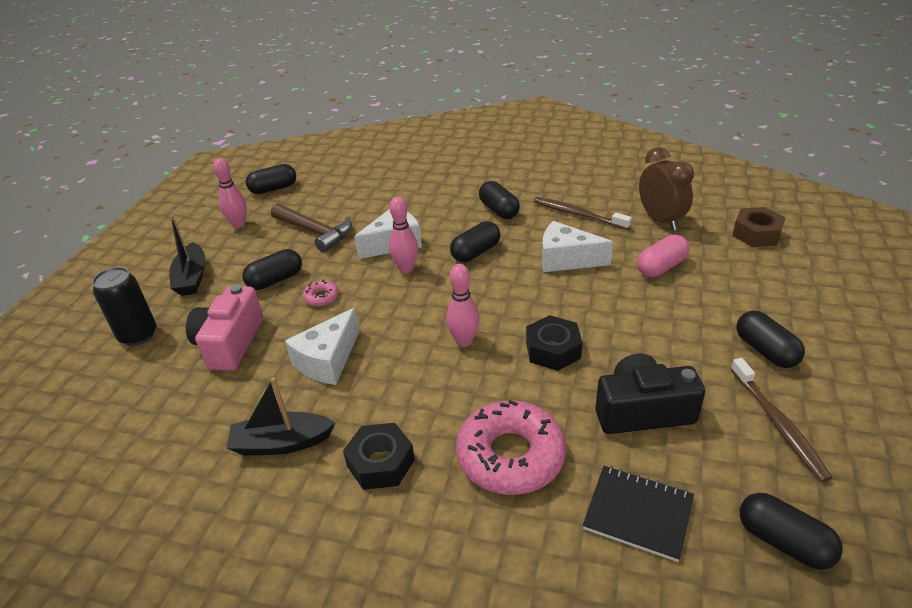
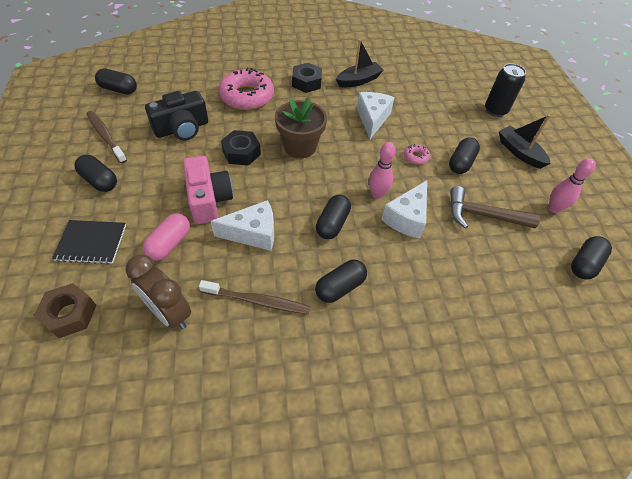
camera: 150 degrees right, 15 degrees up
pink camera [186,284,263,371] -> pink camera moved to [183,156,233,224]
pink bowling pin [446,264,480,347] -> brown flower pot [275,97,327,158]
black capsule [479,181,520,219] -> black capsule turned 75 degrees counterclockwise [315,259,367,303]
black notebook [583,466,694,562] -> black notebook moved to [52,220,126,264]

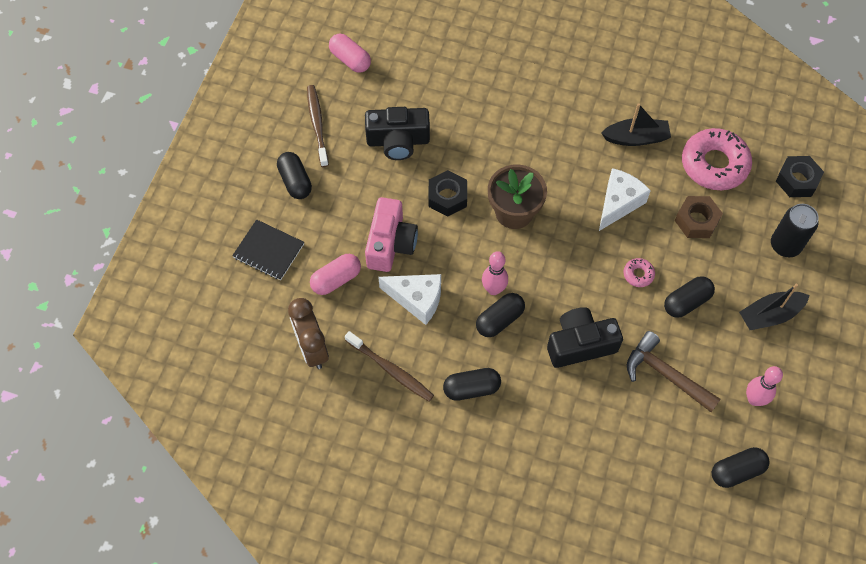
camera: 30 degrees right, 10 degrees up
brown nut [33,283,97,338] -> brown nut moved to [675,196,723,238]
black capsule [95,68,137,95] -> pink capsule [329,34,371,73]
pink donut [218,68,274,110] -> pink donut moved to [682,128,752,190]
black nut [292,63,322,93] -> black nut moved to [776,156,824,197]
pink bowling pin [369,142,396,199] -> pink bowling pin moved to [482,251,508,295]
white cheese [381,180,427,239] -> black camera [547,307,623,368]
black boat [499,115,551,169] -> black boat turned 105 degrees counterclockwise [739,284,810,330]

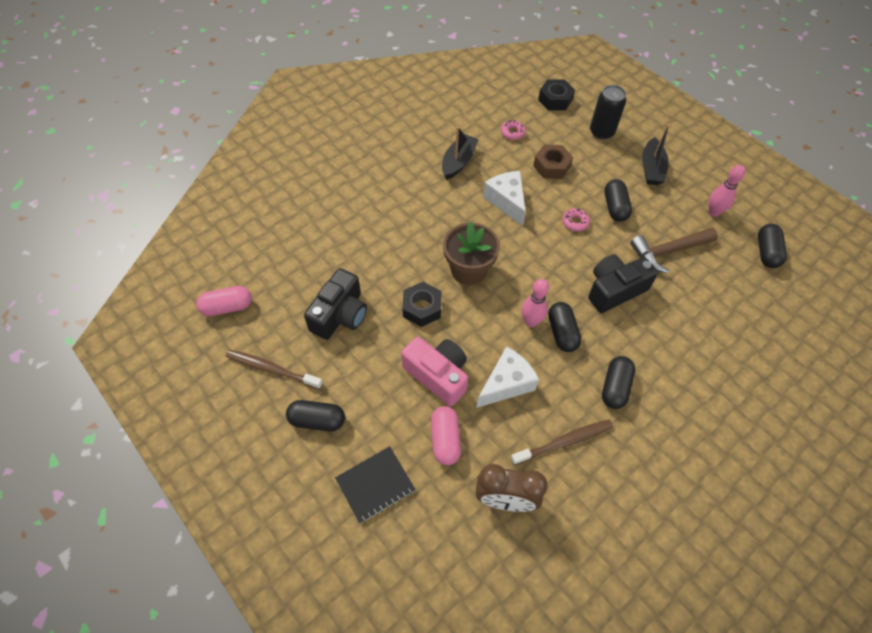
camera: 60 degrees left, 5 degrees down
black camera [547,307,623,368] -> black camera turned 45 degrees clockwise [588,254,658,313]
pink donut [682,128,752,190] -> pink donut [501,120,526,140], size x0.43

